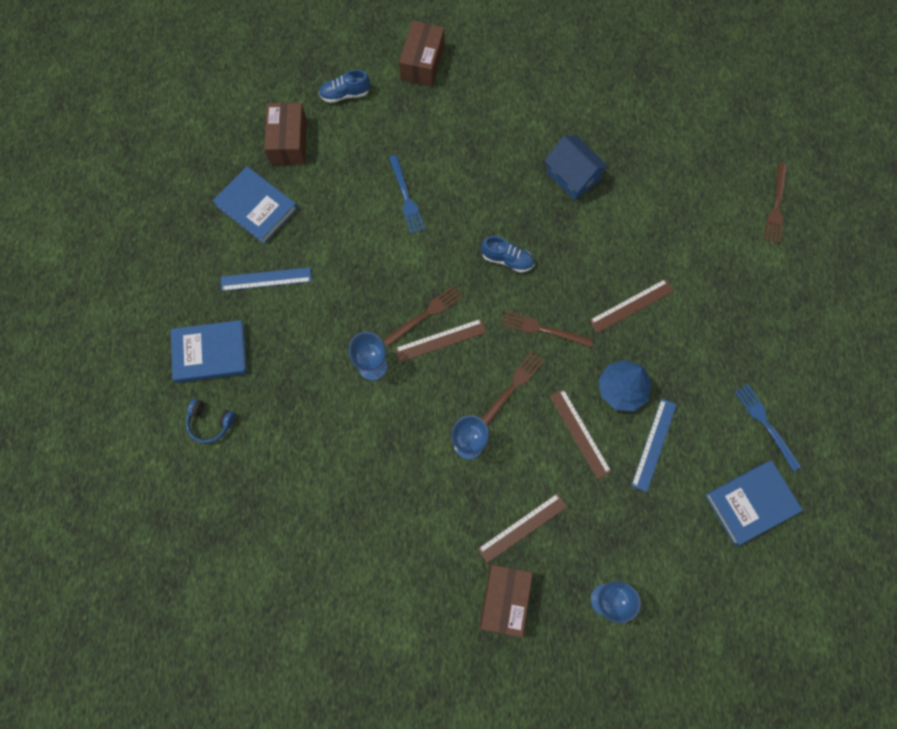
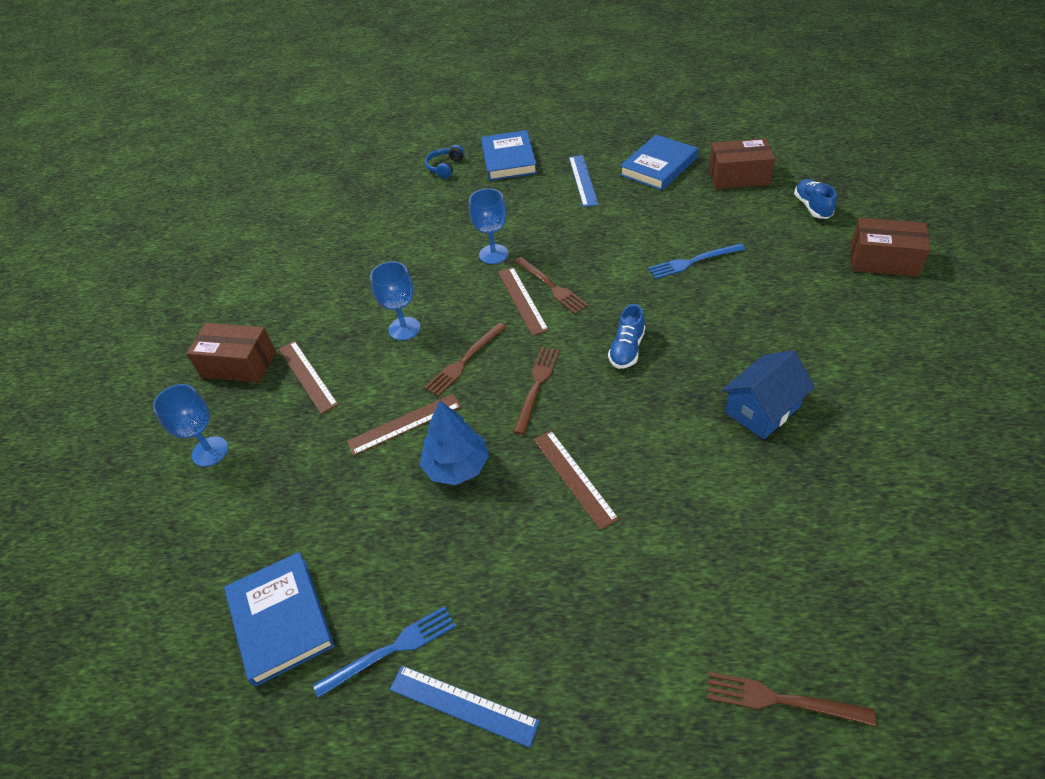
camera: 95 degrees right, 25 degrees down
brown fork [481,351,545,426] -> brown fork turned 90 degrees clockwise [424,323,506,396]
blue ruler [631,398,677,492] -> blue ruler moved to [390,666,540,748]

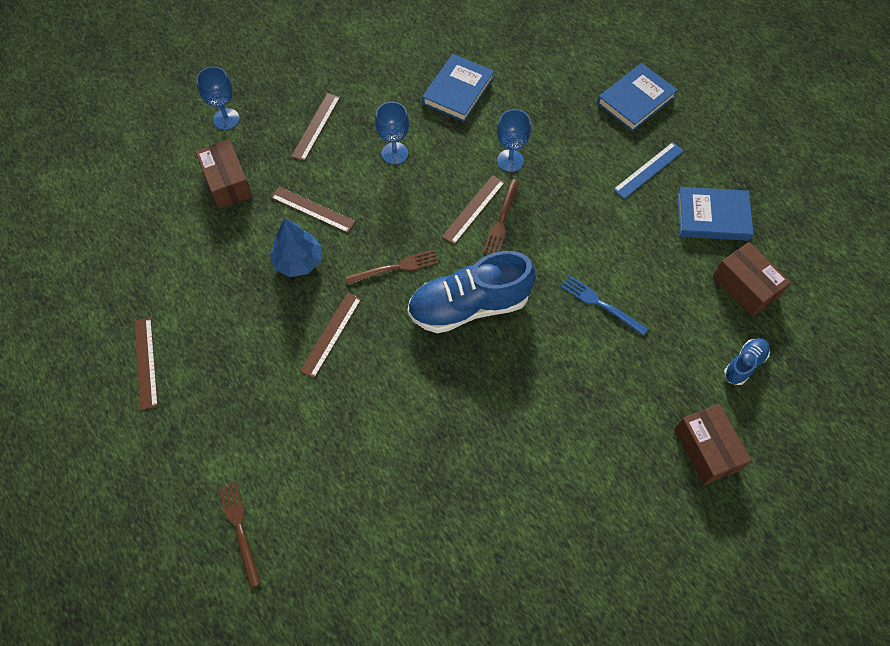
camera: 50 degrees right, 15 degrees up
brown box [186,323,276,383] -> brown box moved to [195,139,253,209]
blue book [224,552,335,687] -> blue book moved to [422,54,494,122]
blue fork [313,606,456,698] -> none
blue ruler [390,666,540,748] -> brown ruler [134,318,158,410]
brown fork [424,323,506,396] -> none
blue headphones [425,145,465,179] -> none
blue shoe [608,304,645,369] -> blue shoe [407,251,536,334], size x2.14
blue house [722,350,815,439] -> none

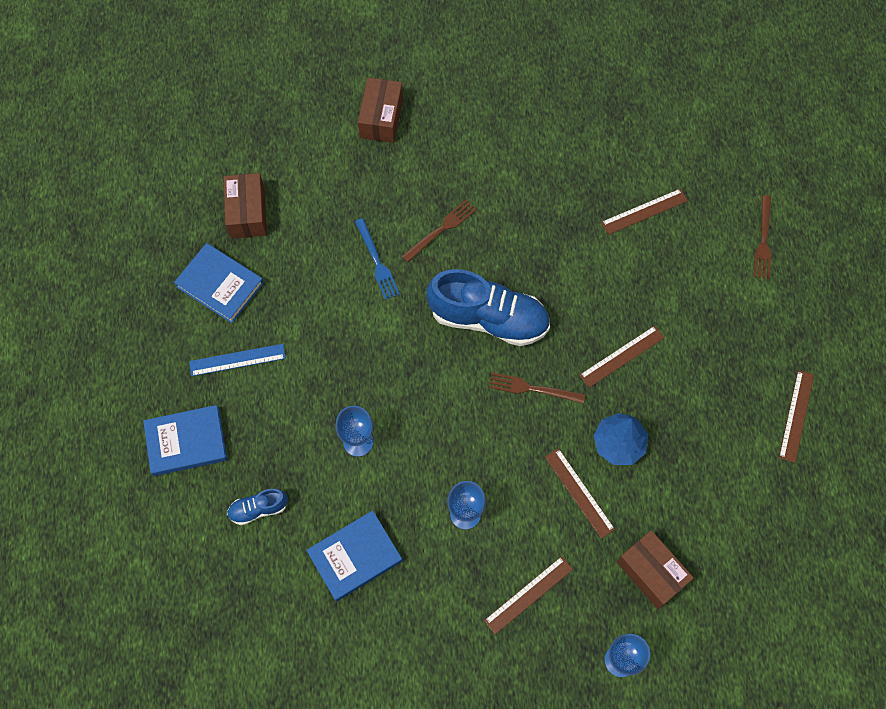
camera: 150 degrees left, 5 degrees up
brown box [195,139,253,209] -> brown box turned 45 degrees counterclockwise [617,530,694,609]
brown ruler [442,175,505,245] -> brown ruler moved to [601,189,688,235]
brown fork [483,179,519,254] -> brown fork moved to [402,200,477,263]
blue shoe [724,338,770,385] -> blue shoe moved to [227,489,288,525]

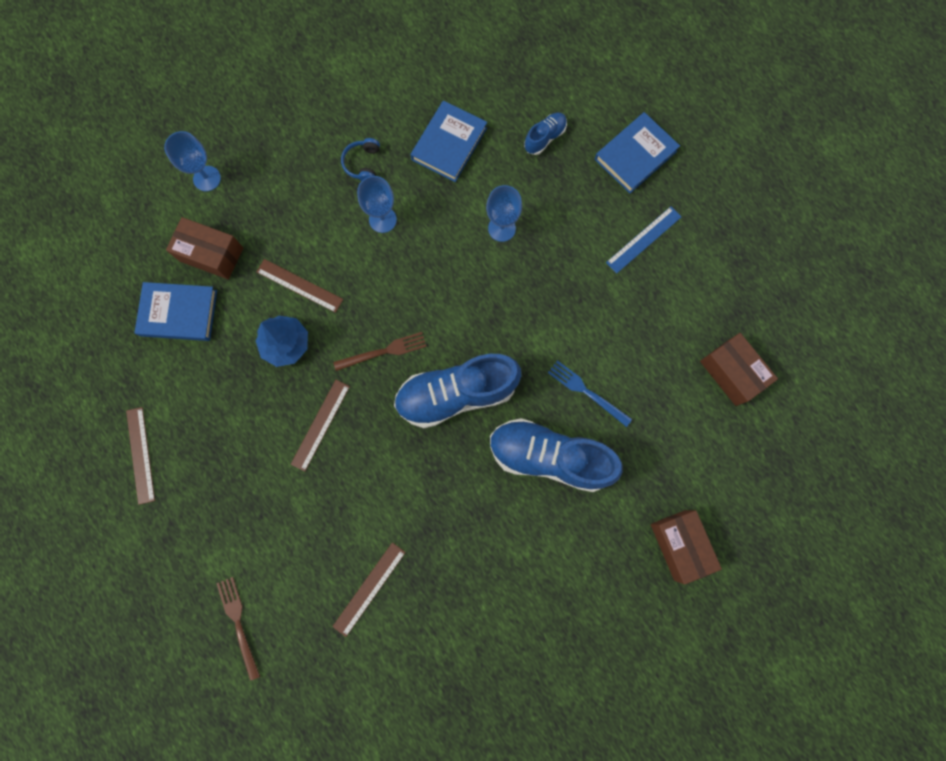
camera: 150 degrees right, 10 degrees up
blue book [174,243,264,323] -> blue book moved to [134,282,217,341]
brown fork [402,200,477,263] -> blue shoe [490,418,623,492]
brown ruler [484,556,573,634] -> none
none -> blue headphones [341,138,380,181]

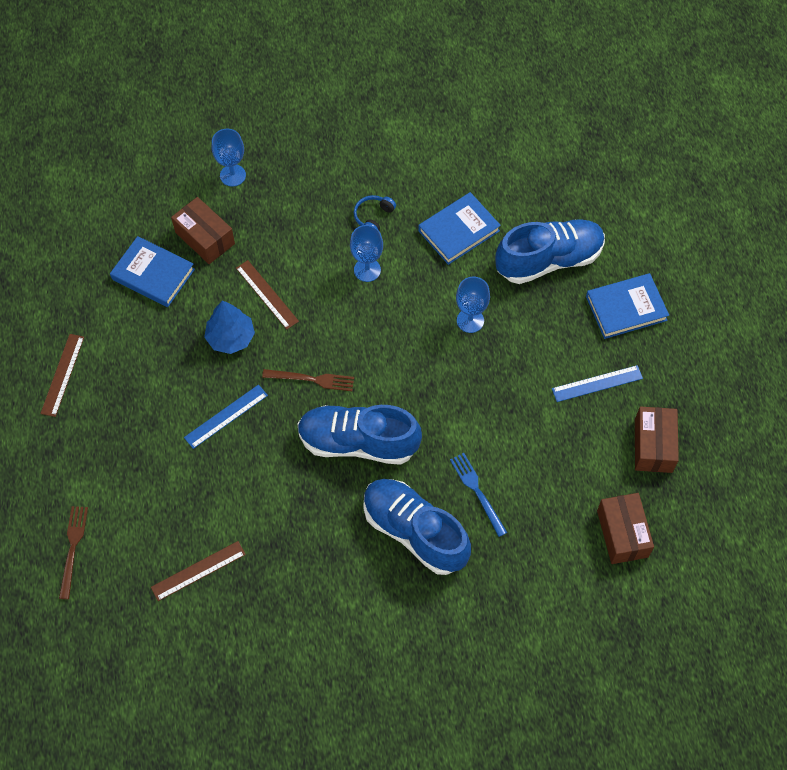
camera: 25 degrees right, 15 degrees down
brown ruler [290,380,350,472] -> blue ruler [184,384,268,449]
blue shoe [524,112,567,155] -> blue shoe [495,219,605,284], size x2.14
brown box [651,510,722,585] -> brown box moved to [635,407,679,473]

